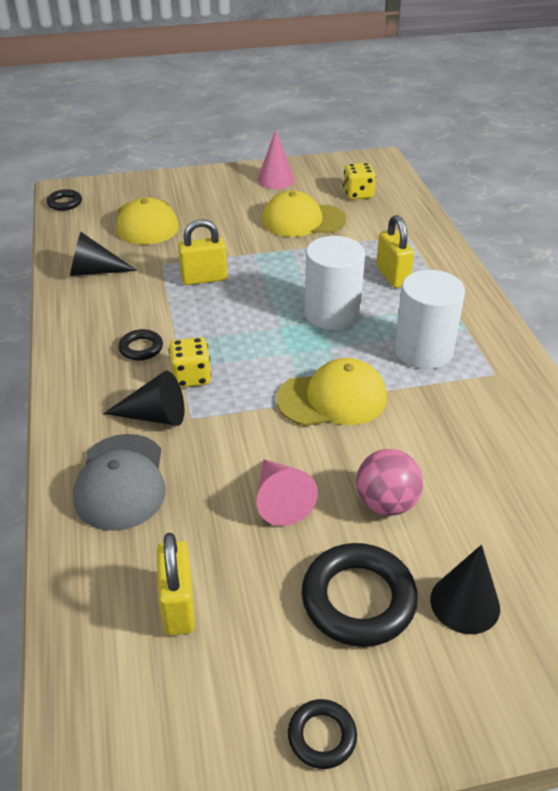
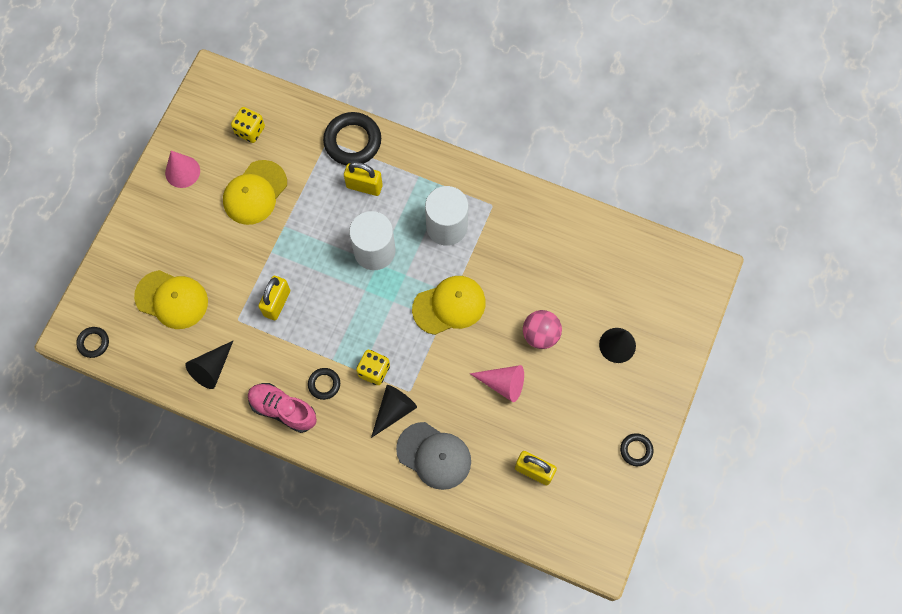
camera: 55 degrees left, 30 degrees up
yellow cap [276,358,387,426] -> yellow cap turned 45 degrees clockwise [412,276,486,335]
black ring [302,543,418,647] -> black ring moved to [323,112,381,166]
none -> pink shoe [248,383,317,433]

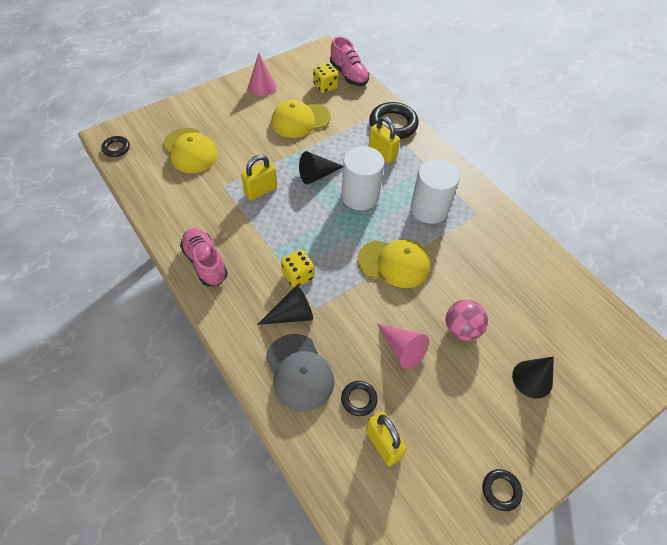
camera: 30 degrees right, 15 degrees down
black cone [185,341,233,389] -> black cone moved to [299,151,343,184]
black ring [308,368,340,400] -> black ring moved to [341,381,378,416]
none -> pink shoe [330,36,369,86]

